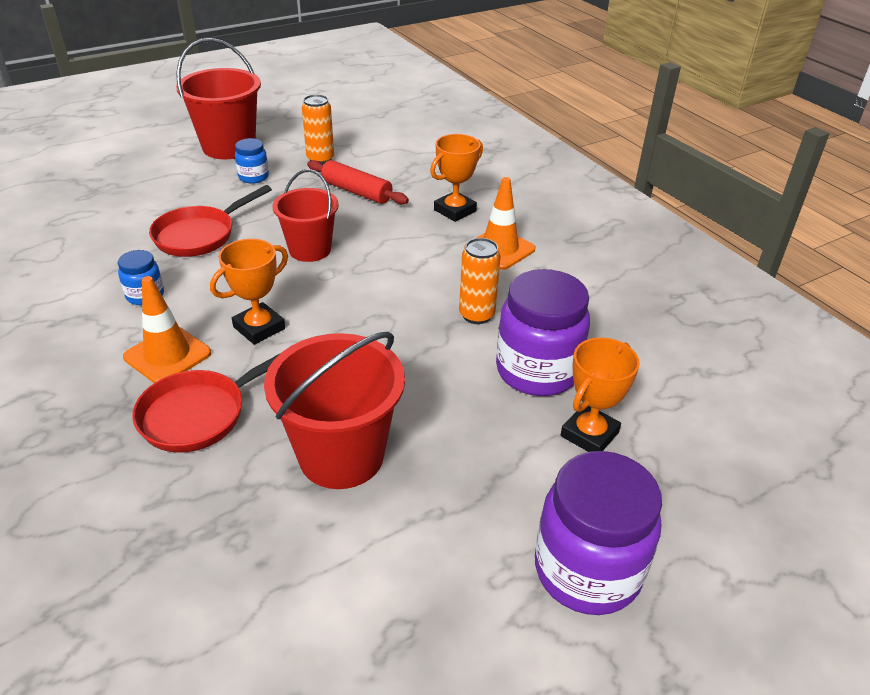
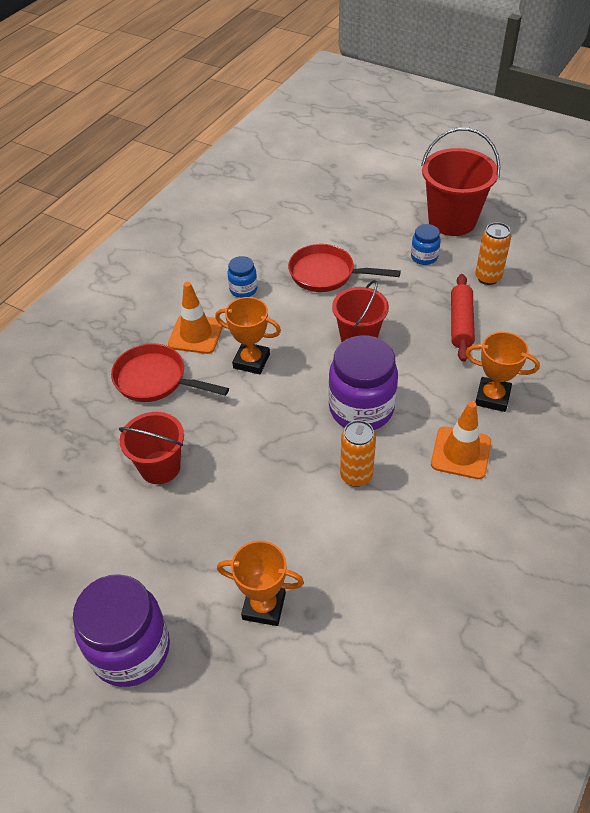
camera: 65 degrees right, 10 degrees up
red bucket [264,332,405,489] -> red bucket [119,412,184,484], size x0.66
purple jar [496,269,590,396] -> purple jar moved to [328,335,398,430]

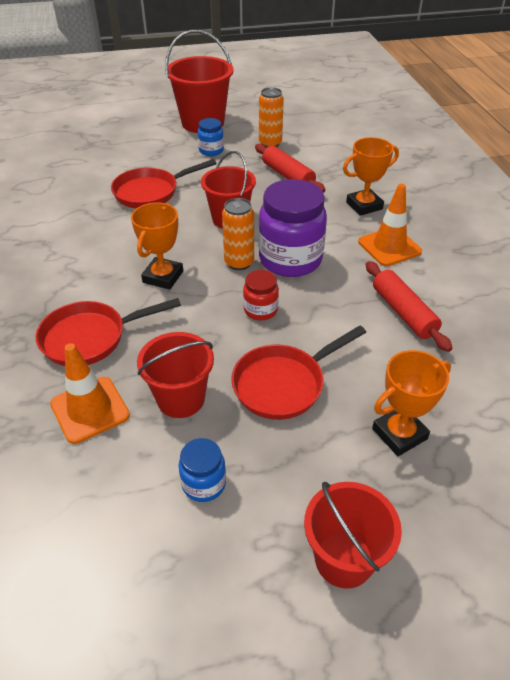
camera: 45 degrees left, 5 degrees down
purple jar [73,574,170,687] -> red bucket [304,482,402,589]
orange traffic cone [168,282,223,354] -> orange traffic cone moved to [50,343,130,444]
orange trophy [215,297,281,374] -> orange trophy turned 45 degrees counterclockwise [131,203,183,290]
blue jar [227,256,257,298] -> blue jar moved to [179,438,226,502]
orange can [340,420,376,487] -> orange can moved to [222,198,254,270]
none -> red pan [231,326,366,420]
none -> red jar [243,270,279,320]
none -> red rolling pin [366,261,453,352]

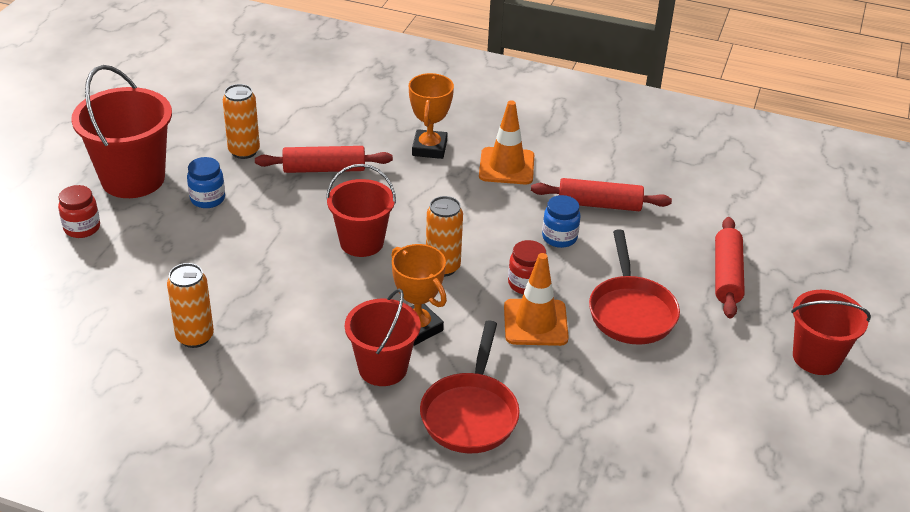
camera: 60 degrees left, 5 degrees down
orange traffic cone [50,343,130,444] -> orange traffic cone moved to [504,253,569,346]
red pan [111,159,217,208] -> none
red bucket [137,332,214,418] -> red bucket moved to [345,289,421,386]
blue jar [179,438,226,502] -> blue jar moved to [542,195,581,248]
purple jar [258,179,327,277] -> none
orange trophy [372,350,451,456] -> red rolling pin [715,217,745,318]
none -> red jar [58,185,100,238]
none -> orange can [167,263,214,348]

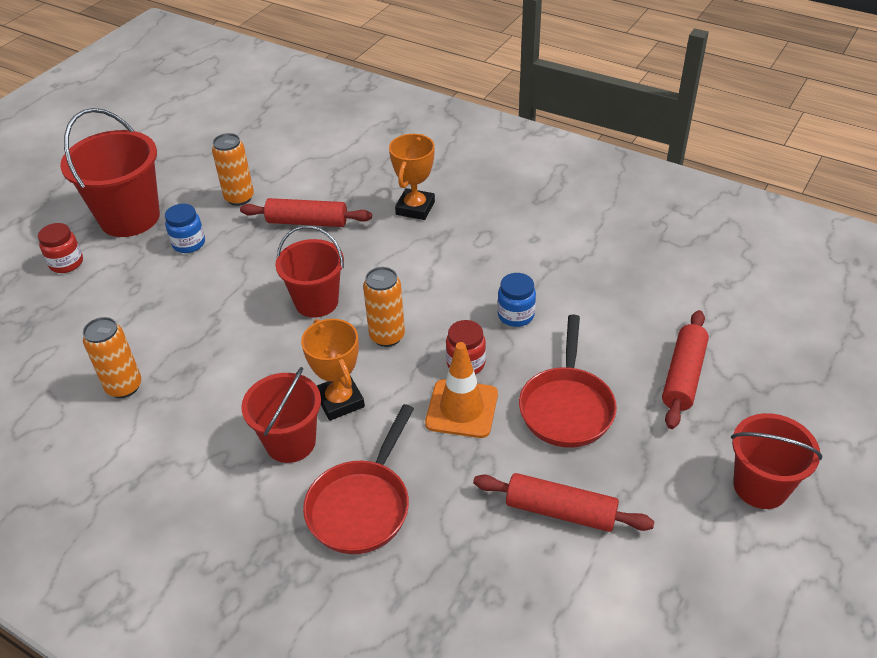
camera: 15 degrees right, 5 degrees up
orange traffic cone [479,100,534,184] -> none
red rolling pin [531,178,672,211] -> red rolling pin moved to [473,473,655,532]

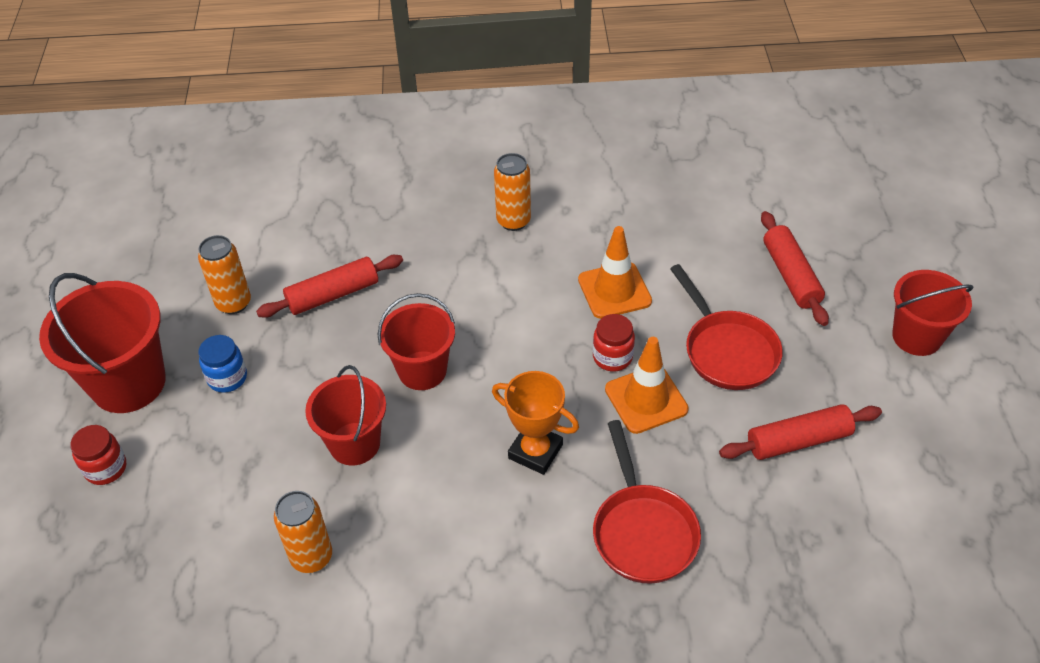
camera: 35 degrees left, 5 degrees up
red bucket [241,367,321,463] -> red bucket moved to [305,365,386,466]
orange can [363,267,405,347] -> orange can moved to [494,153,531,231]
orange trophy [389,134,435,220] -> none
blue jar [497,273,536,327] -> orange traffic cone [578,226,652,319]

